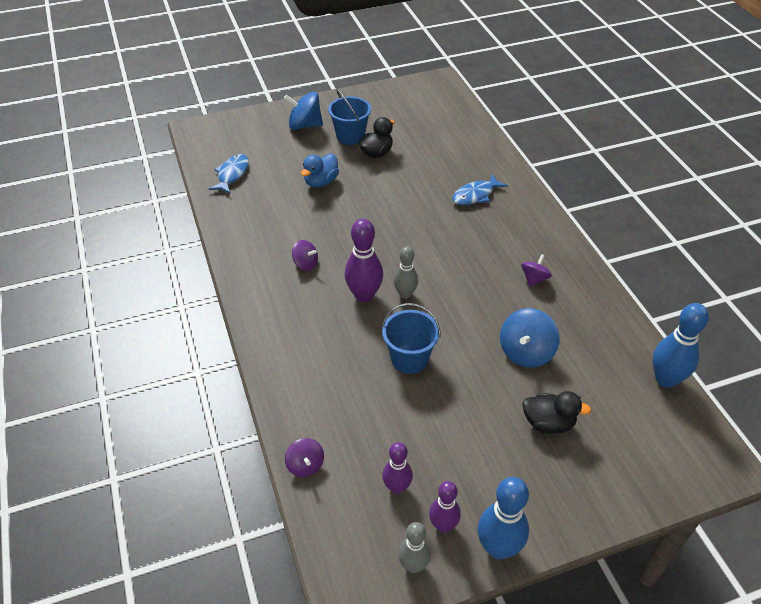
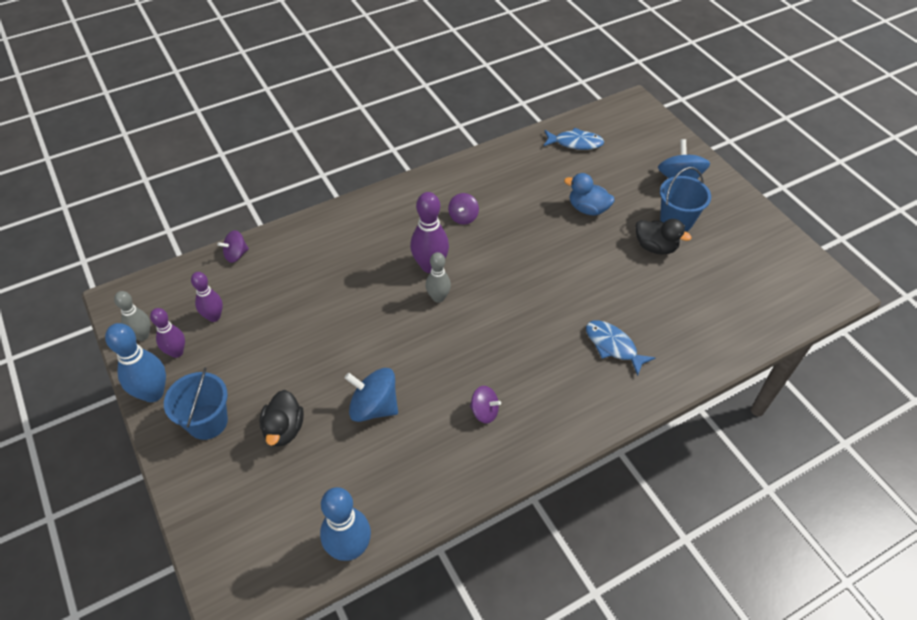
camera: 80 degrees right, 5 degrees up
blue bucket [382,303,440,374] -> blue bucket moved to [164,367,228,440]

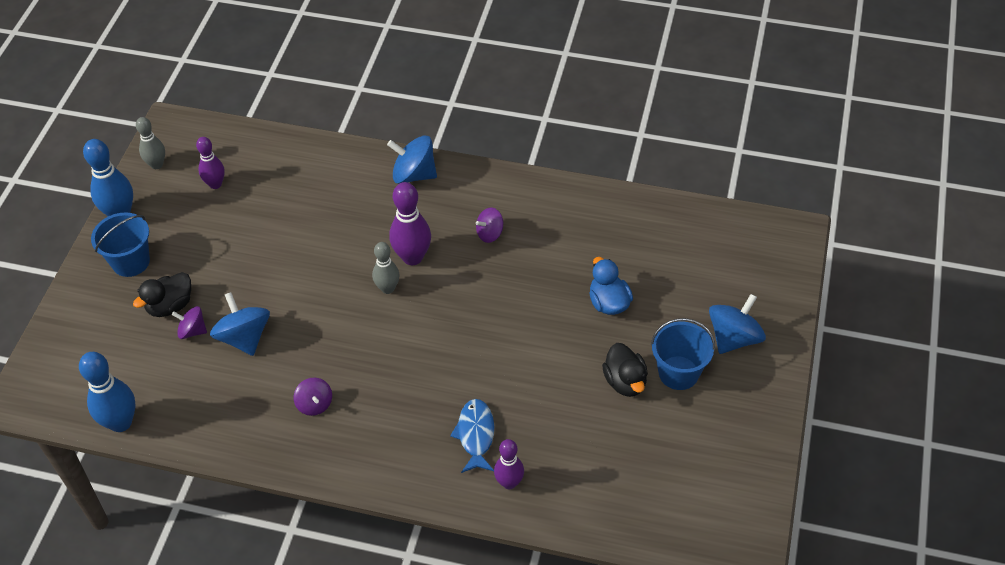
camera: 45 degrees right, 0 degrees up
purple bowling pin [150,308,185,358] -> purple bowling pin moved to [494,439,524,489]
purple spinning top [217,230,249,263] -> purple spinning top moved to [172,306,207,339]
blue fish [544,128,604,150] -> none
none -> blue spinning top [387,135,437,184]

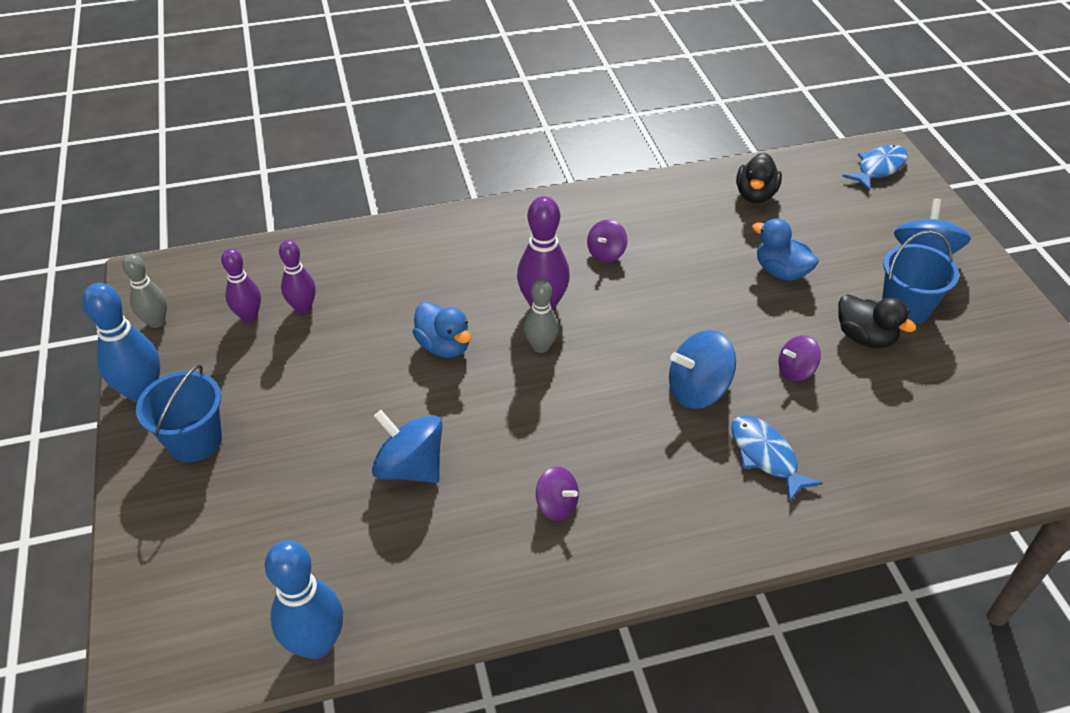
camera: 30 degrees left, 5 degrees down
black duck [133,272,191,317] -> black duck moved to [736,153,782,203]
purple spinning top [172,306,207,339] -> purple spinning top moved to [779,335,821,381]
blue spinning top [387,135,437,184] -> blue spinning top moved to [669,330,736,409]
purple bowling pin [494,439,524,489] -> purple bowling pin moved to [279,240,316,314]
none -> blue duck [412,301,471,358]
none -> blue fish [842,145,908,191]

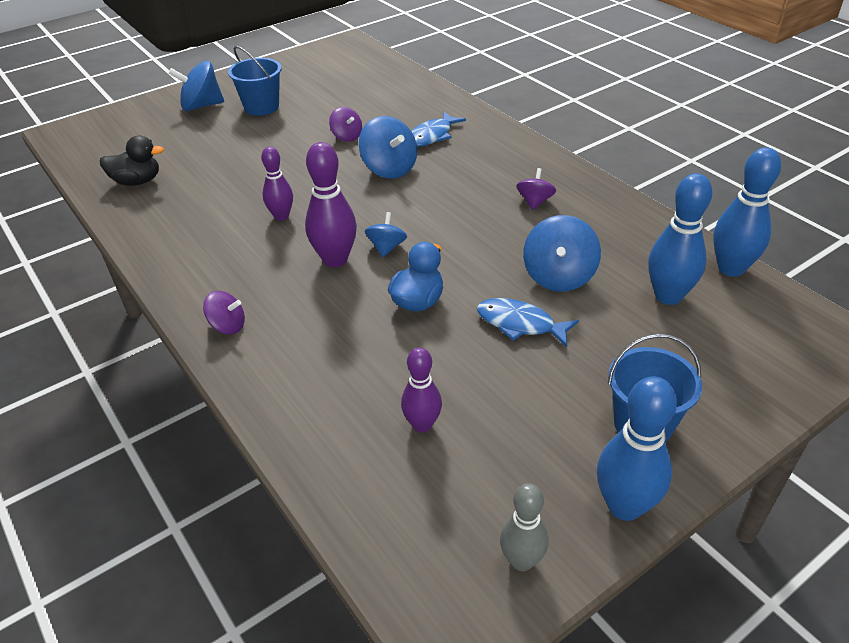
camera: 110 degrees left, 5 degrees down
purple bowling pin [221,249,261,322] -> purple bowling pin moved to [261,147,293,221]
grey bowling pin [524,279,559,353] -> blue spinning top [365,212,407,257]
purple spinning top [587,220,628,262] -> purple spinning top moved to [203,291,245,334]
blue duck [752,218,819,281] -> none
black duck [838,294,916,348] -> none
blue fish [842,145,908,191] -> blue fish moved to [477,298,579,347]
none -> blue bowling pin [648,173,713,305]

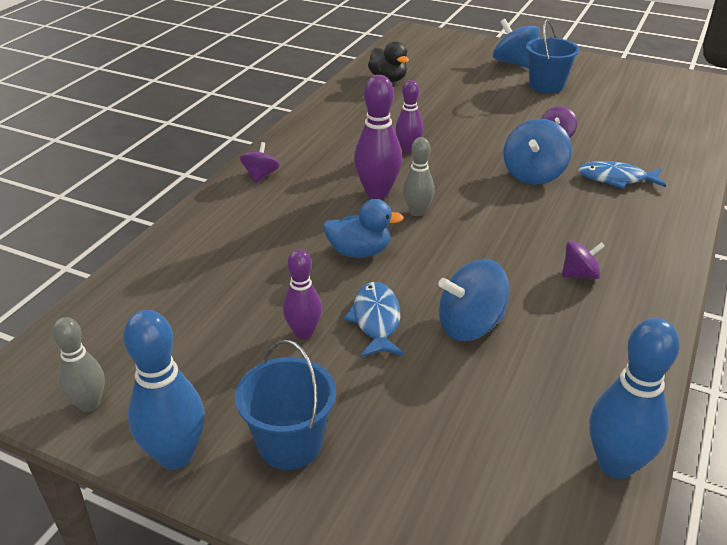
camera: 60 degrees right, 5 degrees down
purple spinning top [203,291,245,334] -> purple spinning top turned 150 degrees counterclockwise [240,142,280,183]
blue spinning top [365,212,407,257] -> grey bowling pin [403,137,435,216]
purple bowling pin [401,347,442,433] -> purple bowling pin moved to [283,249,322,339]
blue bowling pin [648,173,713,305] -> none

